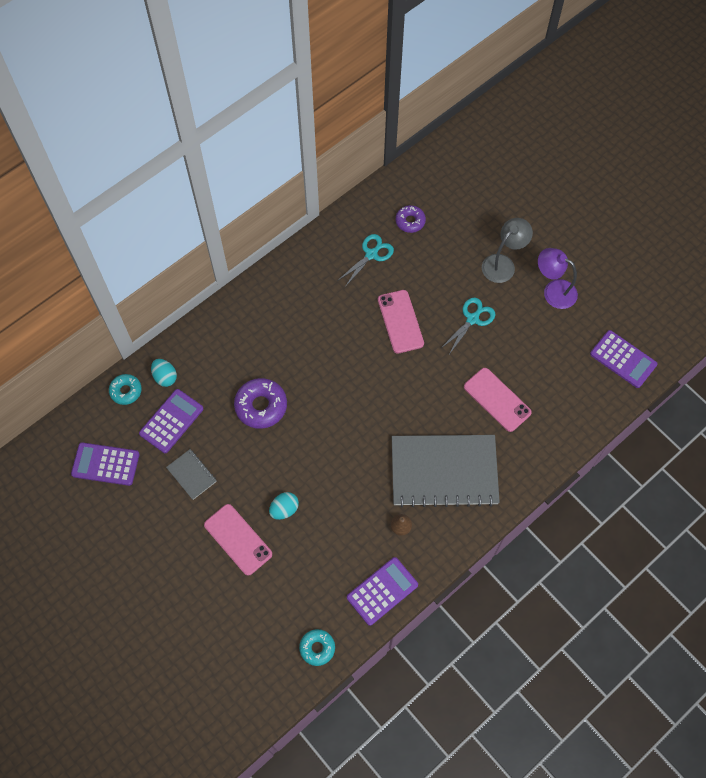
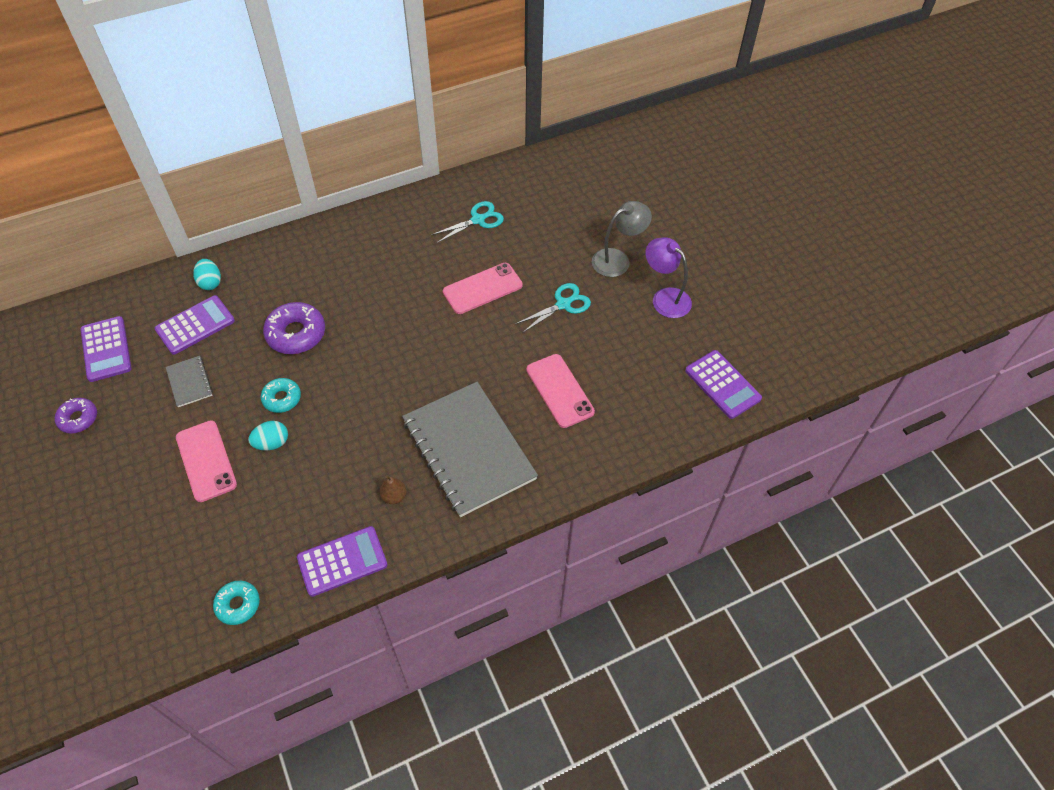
camera: 15 degrees right, 10 degrees down
purple calculator [71,442,140,486] -> purple calculator turned 135 degrees counterclockwise [81,316,132,382]
turquoise donut [109,374,142,405] -> turquoise donut moved to [261,378,301,413]
pink phone [378,290,424,354] -> pink phone turned 60 degrees clockwise [443,263,523,314]
grey notebook [392,435,500,507] -> grey notebook turned 45 degrees clockwise [402,382,538,517]
purple donut [396,205,426,233] -> purple donut moved to [55,398,97,434]

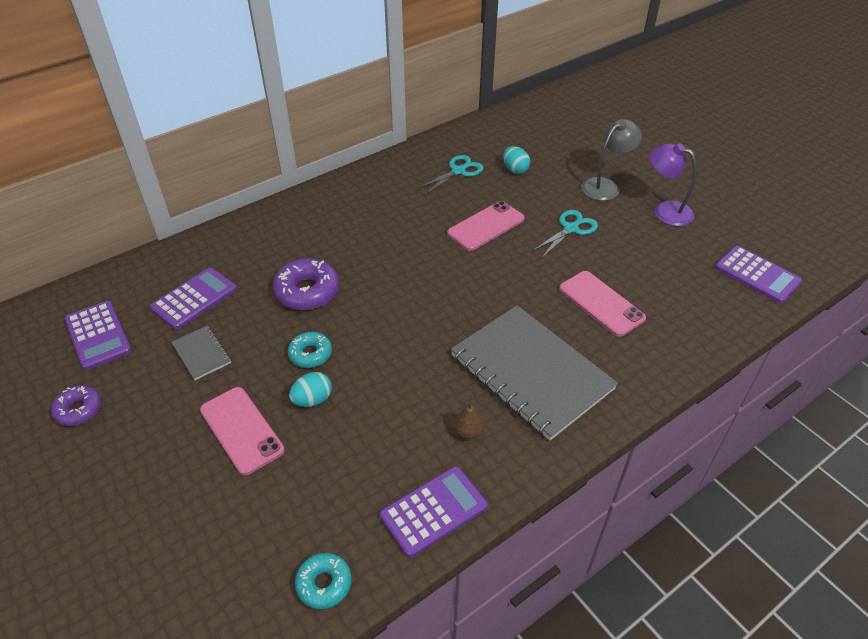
camera: 10 degrees left, 10 degrees down
turquoise egg [193,259,221,290] -> turquoise egg moved to [503,146,530,174]

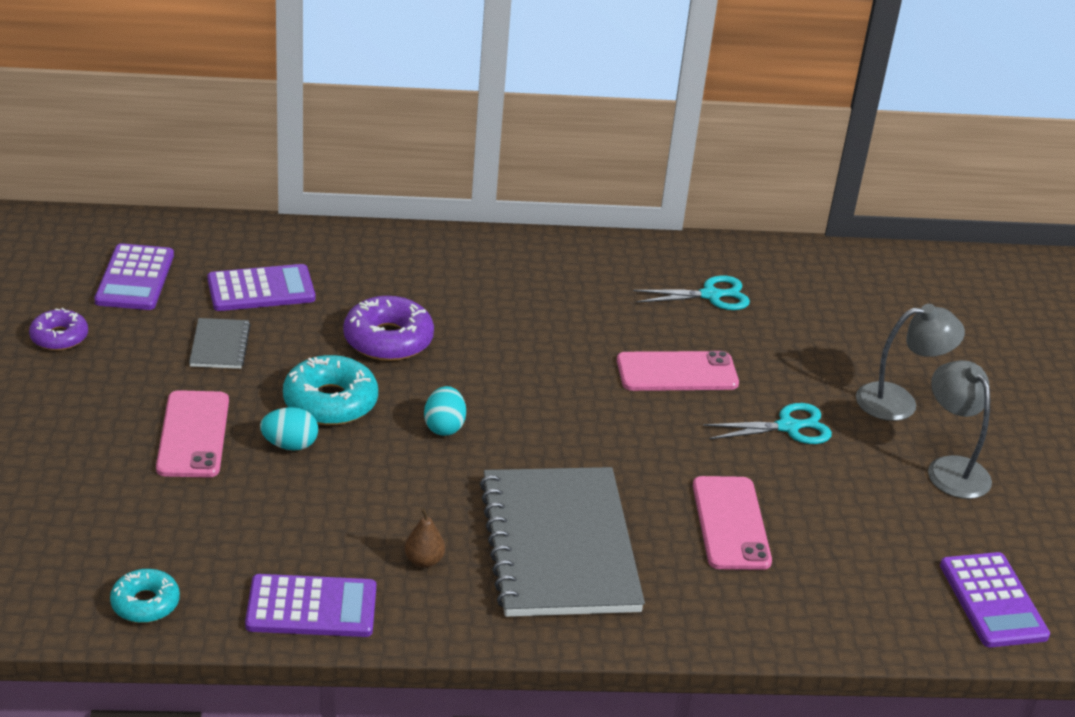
camera: 30 degrees right, 10 degrees down
turquoise donut [288,332,332,368] -> turquoise donut [283,355,378,425], size x1.62
turquoise egg [503,146,530,174] -> turquoise egg moved to [424,386,466,436]
purple lamp [649,143,697,226] -> grey lamp [928,360,992,499]

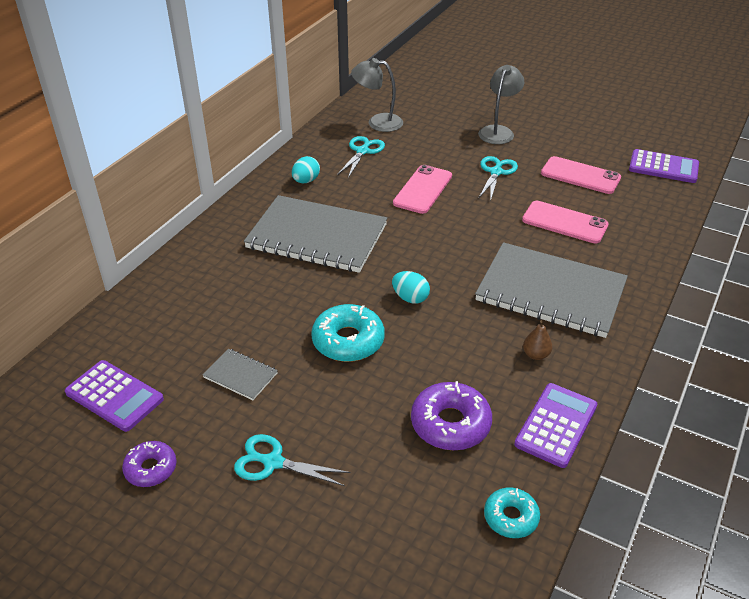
camera: 55 degrees left, 5 degrees up
pink phone [156,390,229,478] -> pink phone moved to [541,156,621,194]
purple calculator [207,264,315,311] -> none
turquoise egg [260,407,318,450] -> turquoise egg moved to [292,156,320,183]
purple donut [343,296,434,361] -> purple donut moved to [411,381,492,450]
grey lamp [928,360,992,499] -> grey lamp moved to [351,58,403,132]
none -> turquoise scissors [234,434,350,486]
none -> grey notebook [244,195,387,273]

